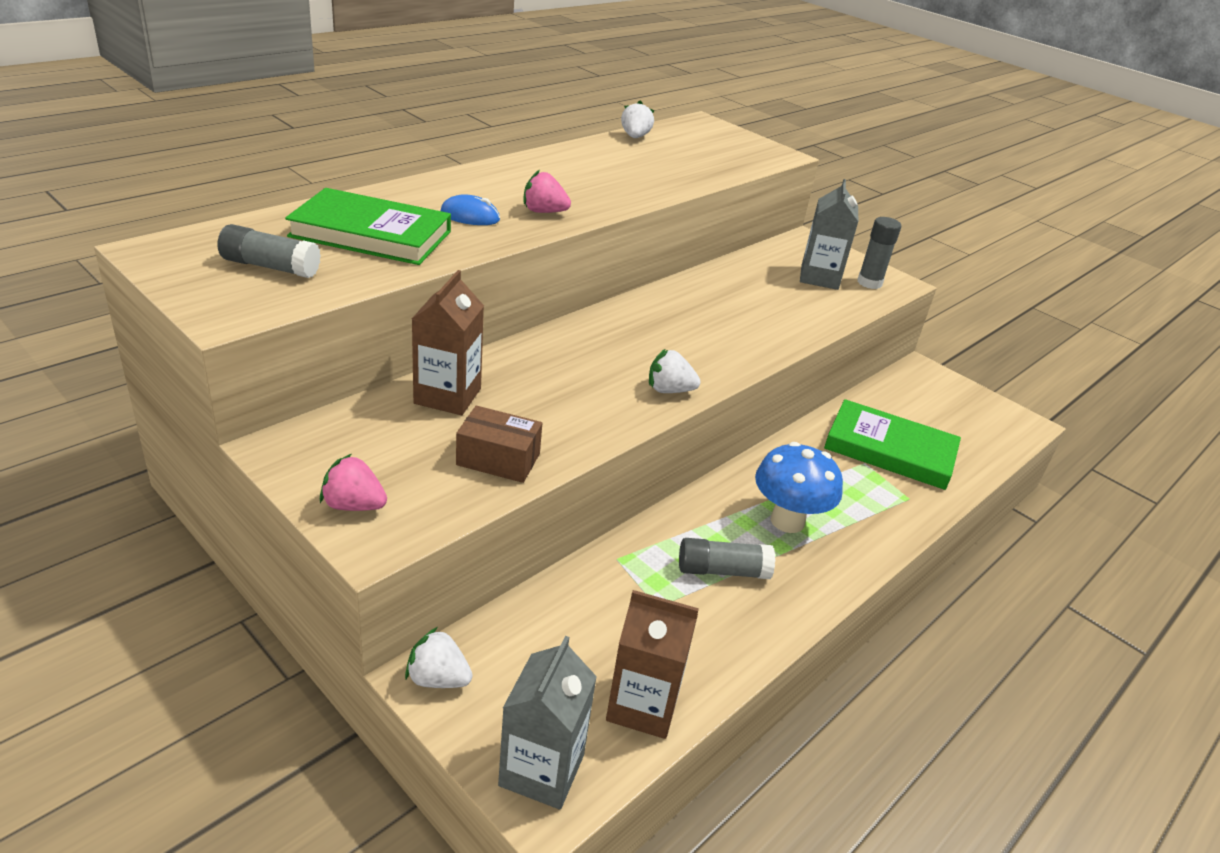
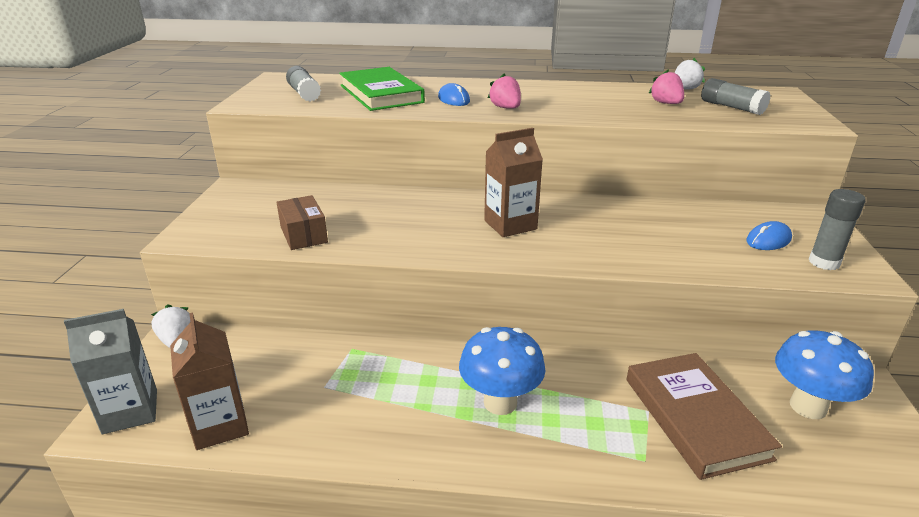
camera: 55 degrees right, 5 degrees down
pink strawberry [320,454,387,511] -> pink strawberry moved to [649,69,684,104]
brown carton [412,270,484,415] -> brown carton moved to [484,128,543,237]
white strawberry [649,349,700,393] -> none
grey glue stick [679,538,775,579] -> grey glue stick moved to [701,78,771,115]
grey carton [800,179,858,290] -> blue mouse [746,221,792,250]
green book [824,399,961,490] -> brown book [627,353,782,480]
none -> blue mushroom [775,330,874,419]

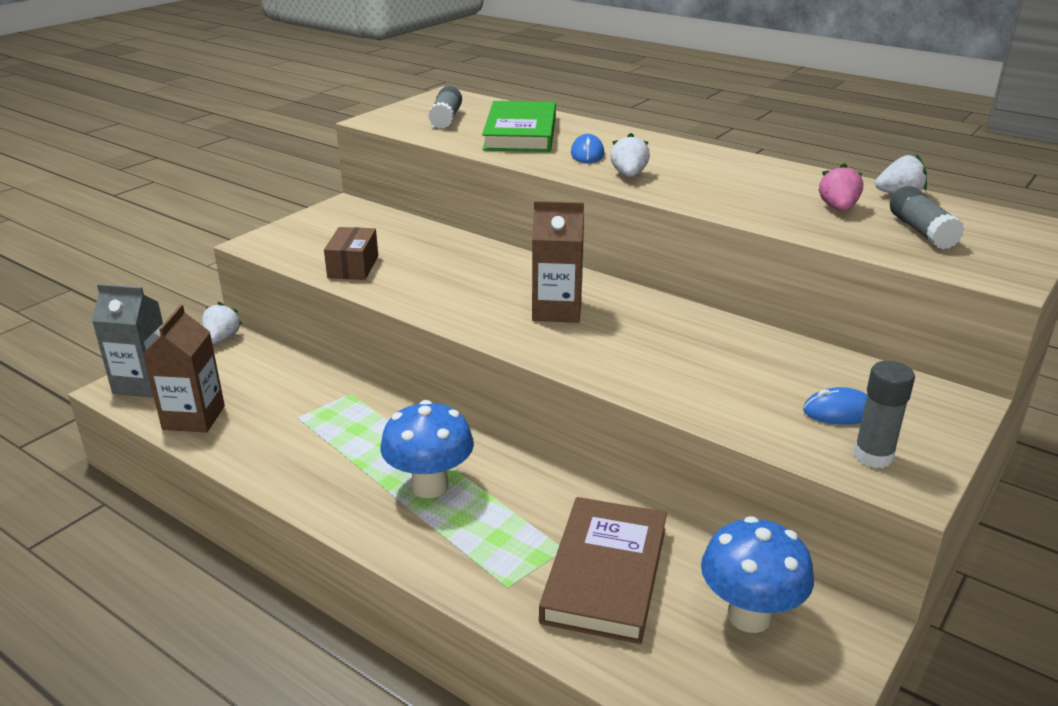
camera: 30 degrees right, 0 degrees up
pink strawberry [488,73,521,109] -> white strawberry [610,133,650,177]

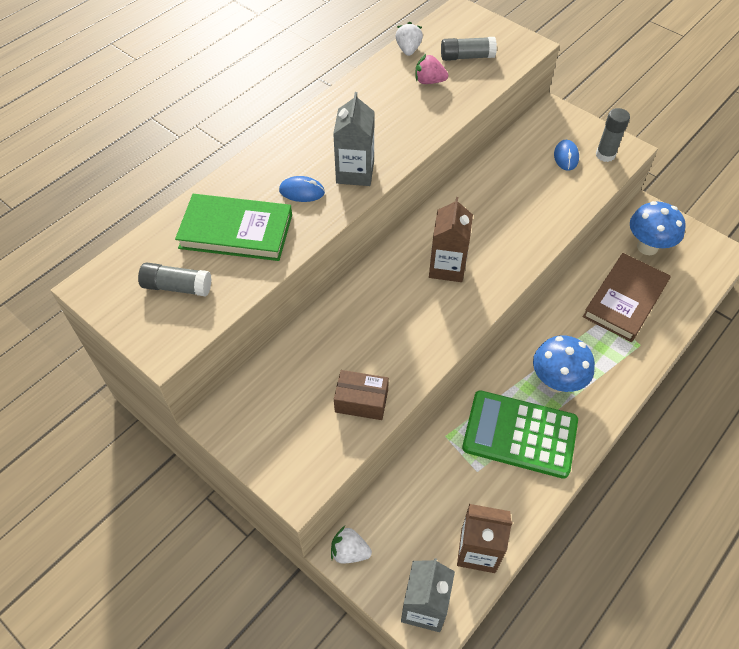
camera: 85 degrees left, 25 degrees up
brown book [539,497,667,644] -> brown book turned 75 degrees counterclockwise [583,253,671,342]
white strawberry [610,133,650,177] -> grey carton [333,92,375,186]
none -> green calculator [462,390,578,479]

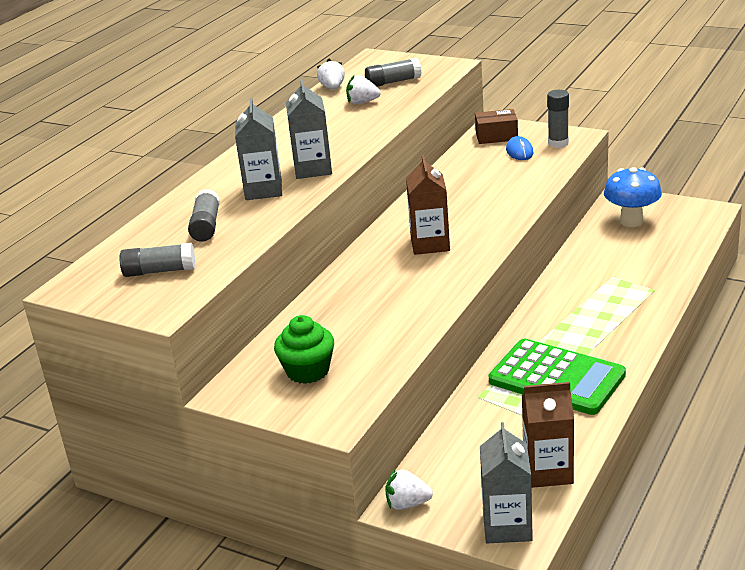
camera: 10 degrees left, 25 degrees down
green book [175,194,292,261] -> grey glue stick [188,189,220,242]
blue mouse [279,176,325,202] -> grey carton [235,98,282,200]
brown box [334,370,389,420] -> brown box moved to [475,109,518,144]
pink strawberry [416,54,448,84] -> white strawberry [346,75,381,105]
green calculator [462,390,578,479] -> green calculator turned 150 degrees counterclockwise [489,339,626,415]
blue mushroom [533,335,595,393] -> none
brown book [583,253,671,342] -> none
none -> green cupcake [274,315,334,384]

